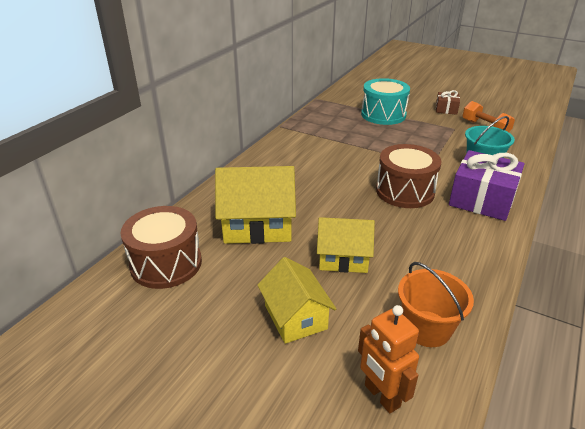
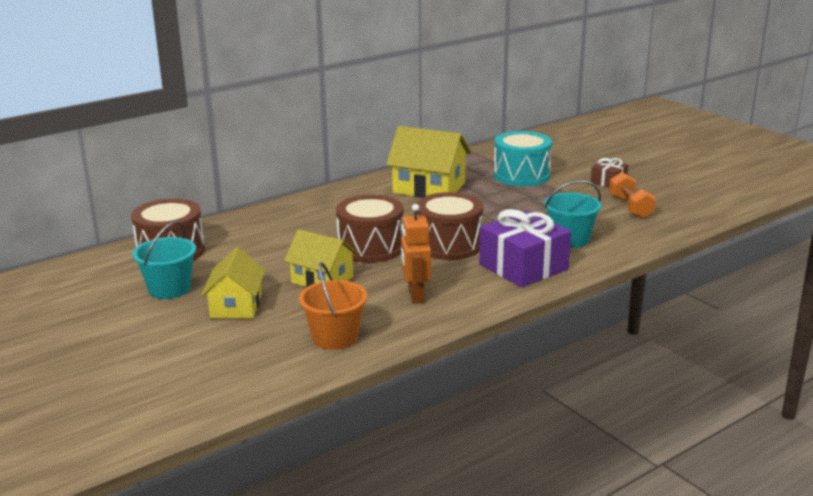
camera: 25 degrees right, 10 degrees down
yellow house [215,166,296,244] -> yellow house moved to [386,126,471,198]
orange robot [358,305,419,413] -> orange robot moved to [401,204,431,304]
none -> turquoise bucket [133,221,196,299]
none -> brown drum [336,195,404,263]

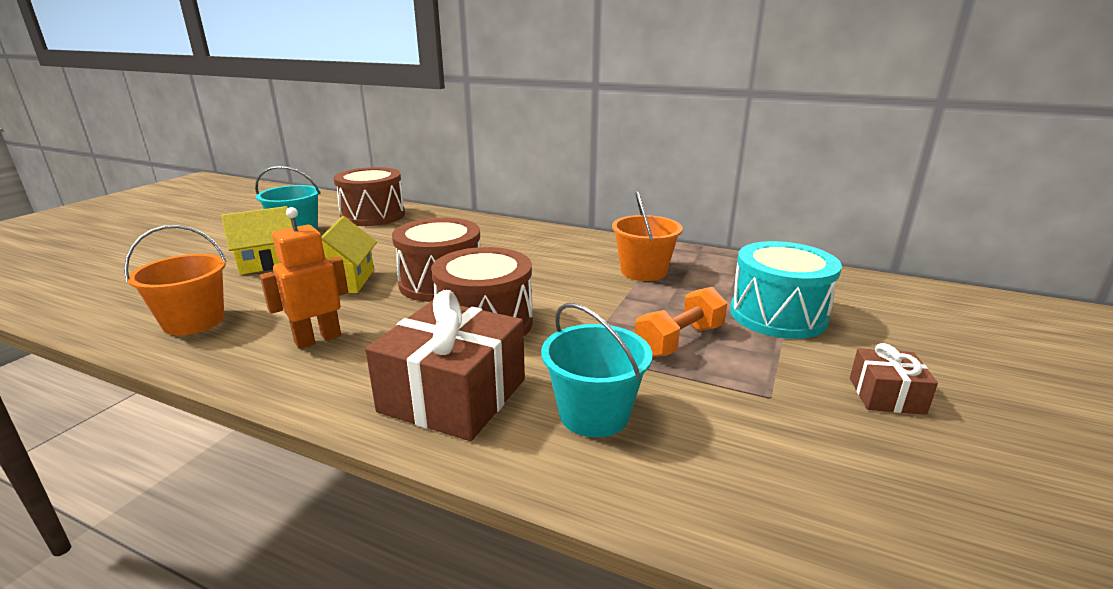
camera: 60 degrees right, 0 degrees up
yellow house [386,126,471,198] -> orange bucket [612,190,683,281]
purple gift [479,209,571,288] -> brown gift [365,290,525,441]
orange dumbbell [609,172,656,219] -> orange dumbbell moved to [635,287,727,357]

